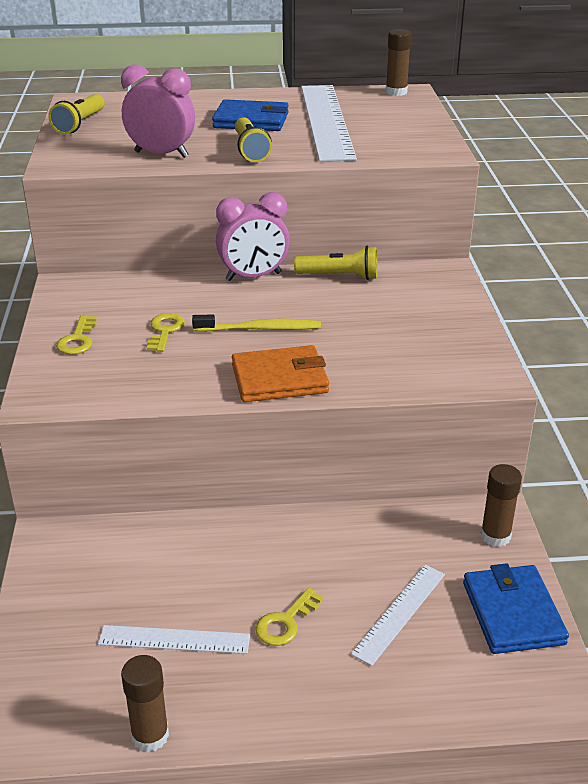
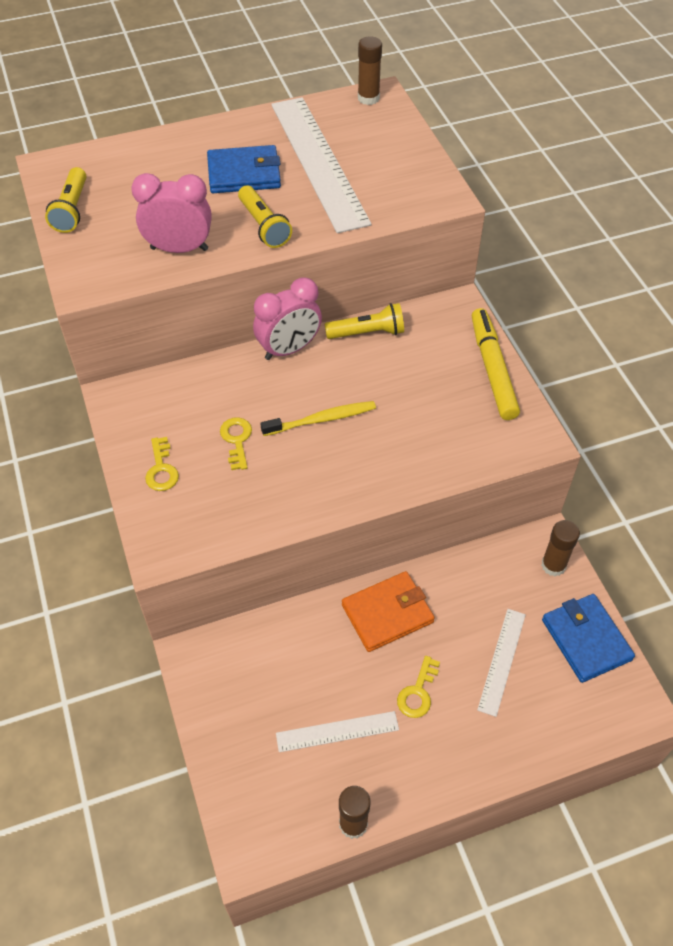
camera: 15 degrees left, 20 degrees up
orange wallet [232,345,329,402] -> orange wallet moved to [342,571,435,652]
none -> yellow marker [472,308,520,420]

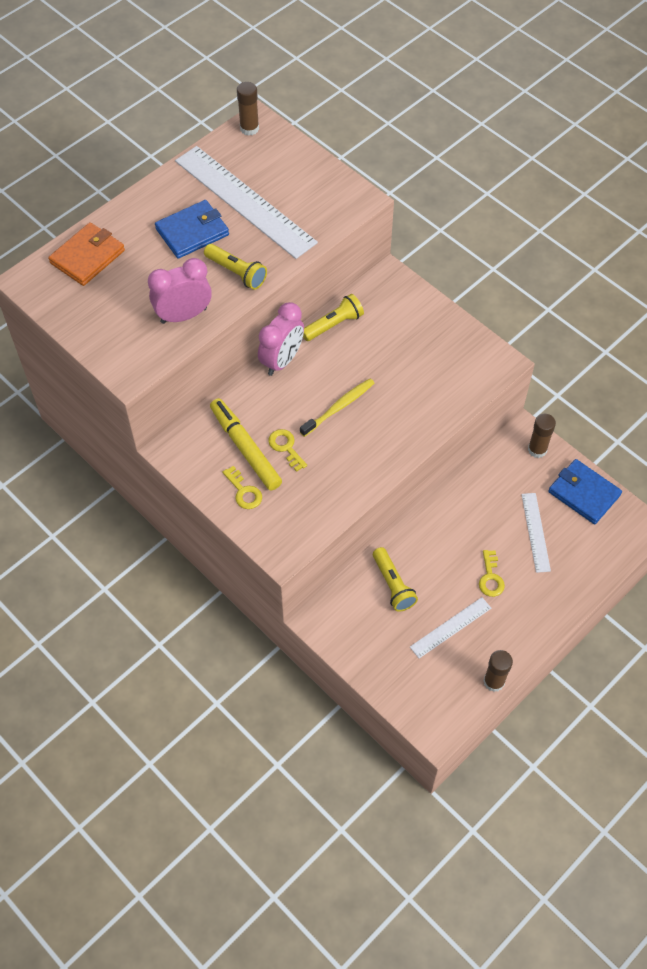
camera: 25 degrees left, 5 degrees up
yellow flashlight [45,167,86,233] -> yellow flashlight moved to [373,547,418,612]
orange wallet [342,571,435,652] -> orange wallet moved to [48,222,125,286]
yellow marker [472,308,520,420] -> yellow marker moved to [210,398,282,491]

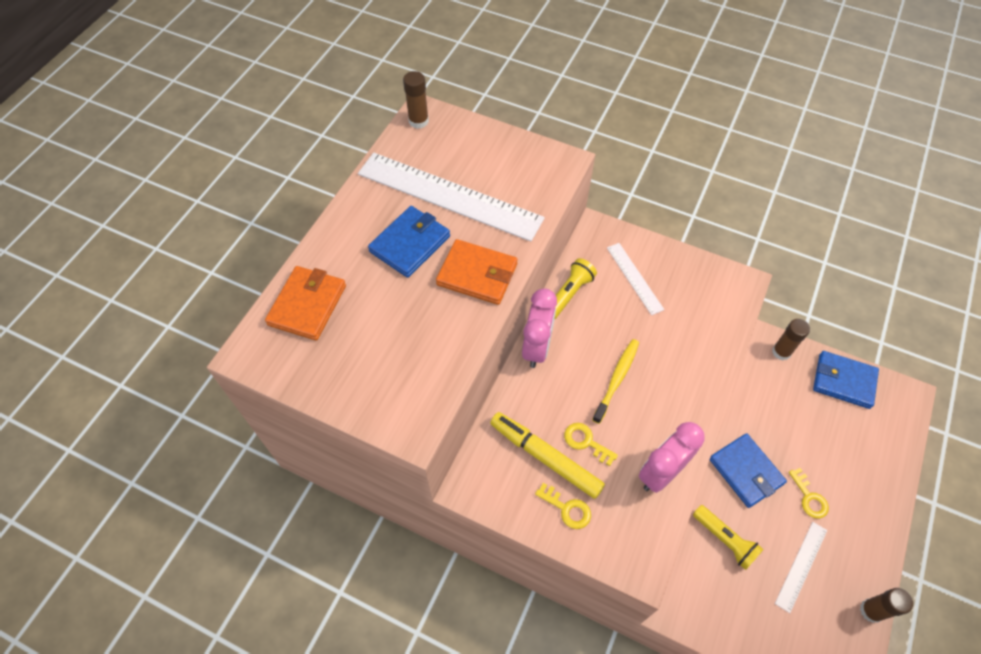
camera: 20 degrees left, 0 degrees up
pink clock [148,258,212,324] -> pink clock moved to [639,422,705,493]
yellow flashlight [204,244,267,290] -> orange wallet [436,239,518,305]
white ruler [521,493,551,573] -> white ruler moved to [607,243,664,315]
none -> blue wallet [710,433,787,508]

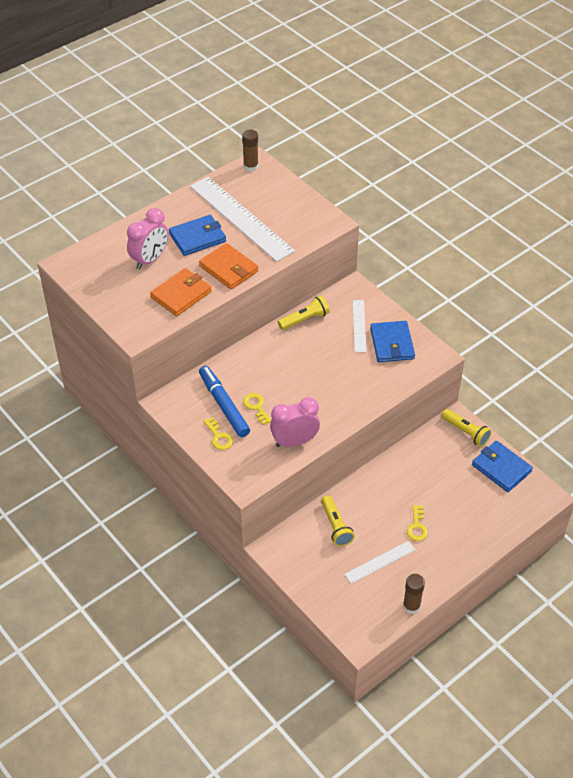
camera: 25 degrees right, 10 degrees down
orange wallet [265,266,346,341] -> orange wallet moved to [150,268,212,316]
yellow marker [490,412,605,499] -> blue marker [199,366,250,437]
pink clock [522,288,557,368] -> pink clock moved to [127,208,168,269]
yellow toothbrush [592,339,639,424] -> none
blue wallet [710,433,787,508] -> blue wallet moved to [370,321,415,362]
brown glue stick [772,319,810,360] -> yellow flashlight [442,409,492,447]

